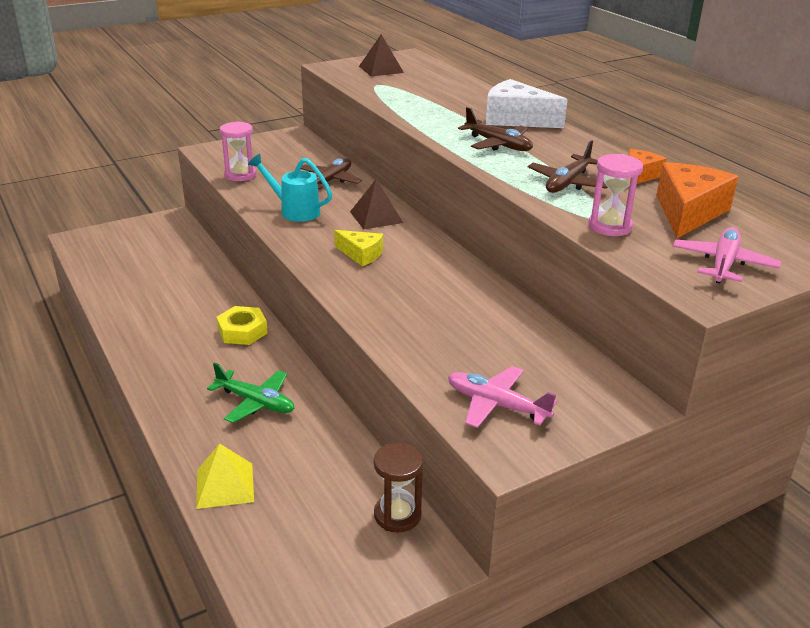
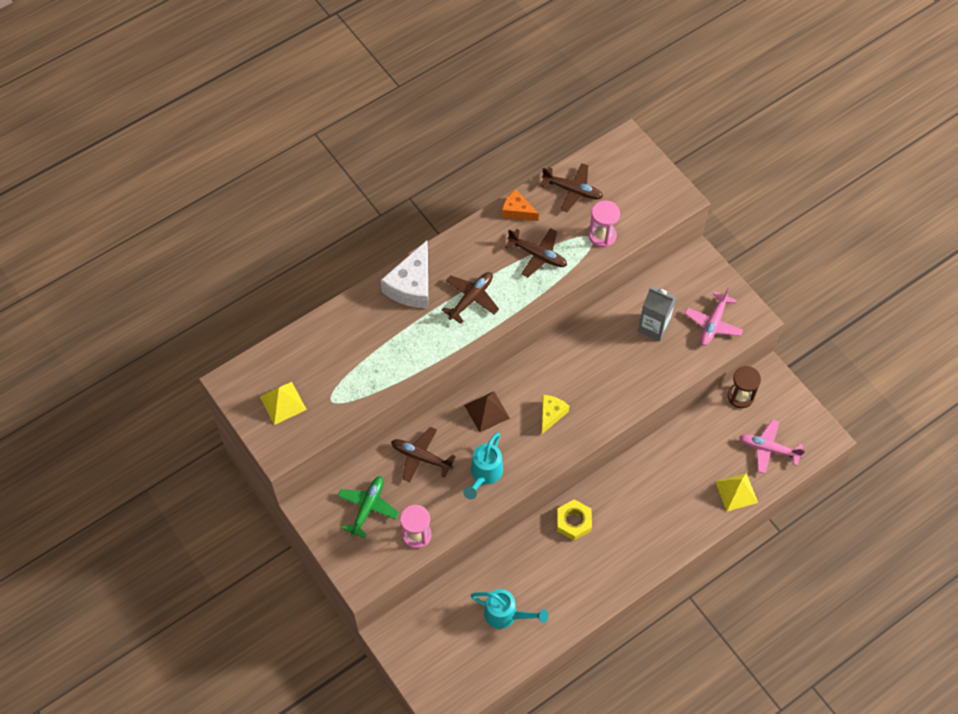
camera: 95 degrees left, 30 degrees up
green plane [207,362,294,423] -> green plane moved to [338,476,399,538]
brown pyramid [359,34,404,77] -> yellow pyramid [260,382,307,425]
orange cheese [656,162,738,238] -> brown plane [540,163,603,212]
pink plane [673,227,781,284] -> pink plane moved to [739,419,805,474]
none -> turquoise watering can [470,589,548,629]
none -> grey carton [638,286,676,341]

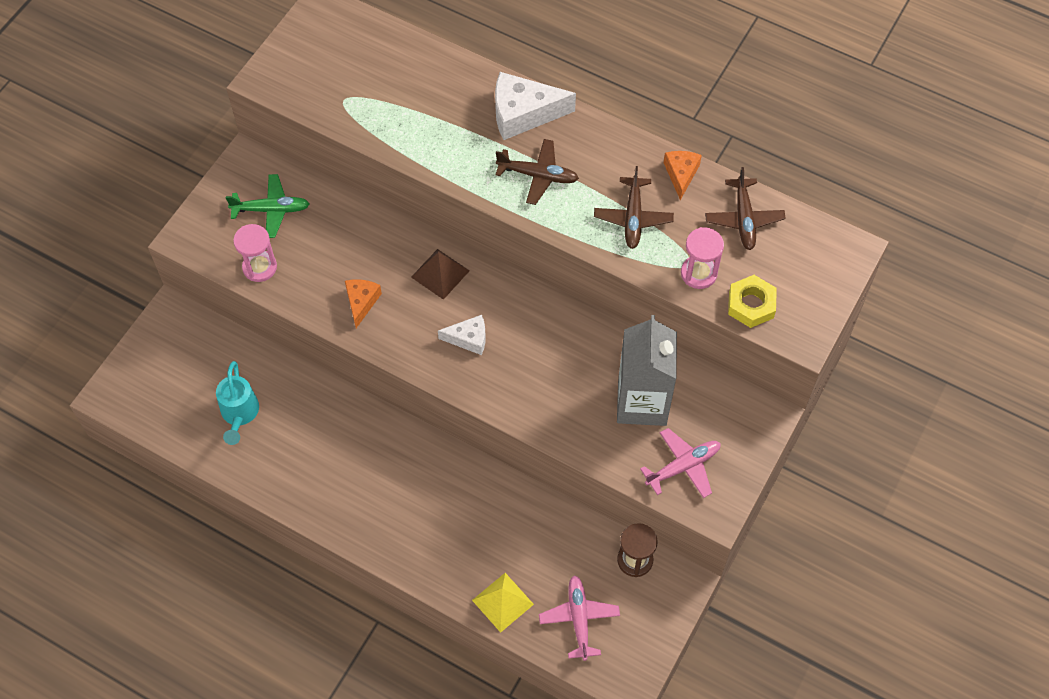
camera: 65 degrees right, 0 degrees up
yellow pyramid [260,382,307,425] -> none
brown plane [391,427,456,482] -> none
turquoise watering can [463,433,503,500] -> orange cheese [345,279,382,328]
yellow cheese [542,395,569,434] -> white cheese [438,315,485,355]
yellow nut [557,499,592,541] -> yellow nut moved to [728,275,777,328]
grey carton [638,286,676,341] -> grey carton [617,315,677,426], size x1.52
pink plane [684,287,743,346] -> pink plane turned 150 degrees clockwise [640,428,721,498]

